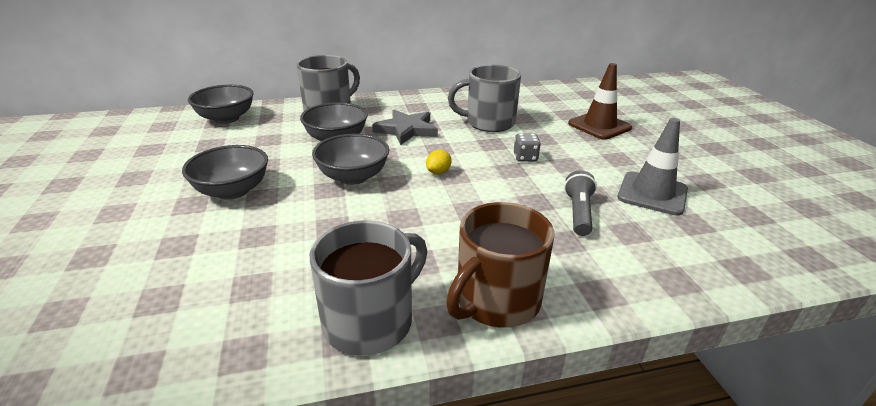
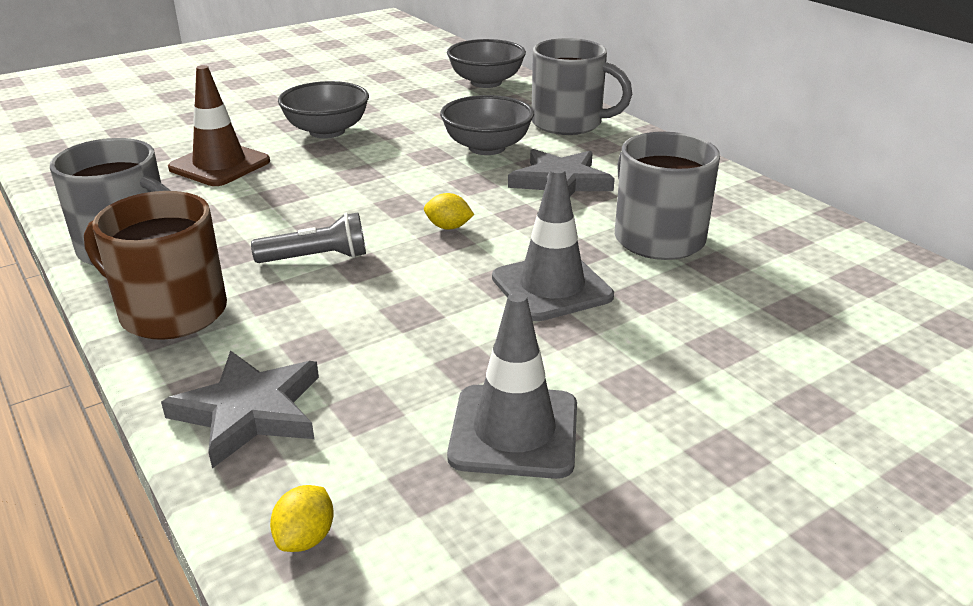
camera: 70 degrees right, 0 degrees up
grey bowl [312,134,389,185] -> none
grey dice [514,133,541,162] -> grey traffic cone [492,167,614,321]
grey flashlight [564,170,597,236] -> grey flashlight moved to [251,213,366,263]
brown traffic cone [568,63,632,140] -> brown traffic cone moved to [168,65,270,186]
none -> grey star [161,351,319,469]
none -> yellow lemon [270,485,334,552]

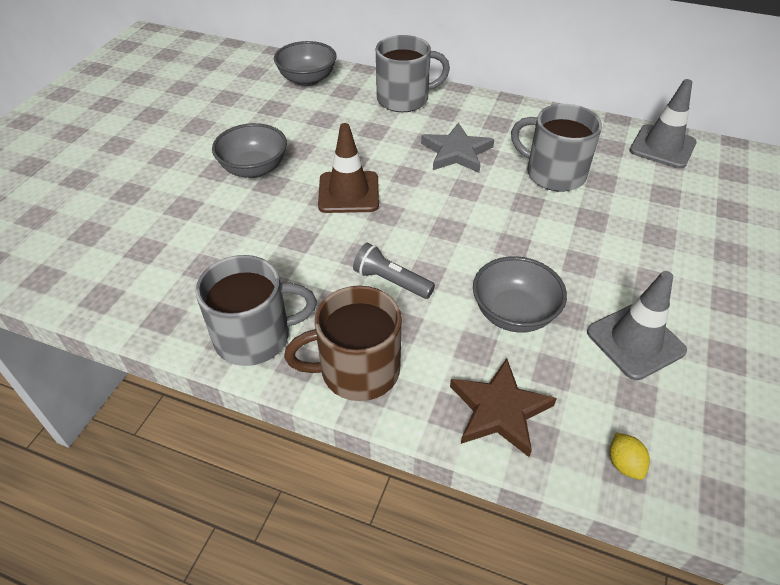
camera: 35 degrees left, 15 degrees up
grey star [161,351,319,469] -> brown star [450,358,557,457]
brown traffic cone [168,65,270,186] -> brown traffic cone moved to [318,123,379,213]
grey flashlight [251,213,366,263] -> grey flashlight turned 105 degrees counterclockwise [353,243,435,299]
yellow lemon [424,193,474,230] -> none
grey bowl [440,95,534,155] -> grey bowl moved to [473,256,567,333]
grey traffic cone [492,167,614,321] -> grey traffic cone moved to [630,79,697,169]

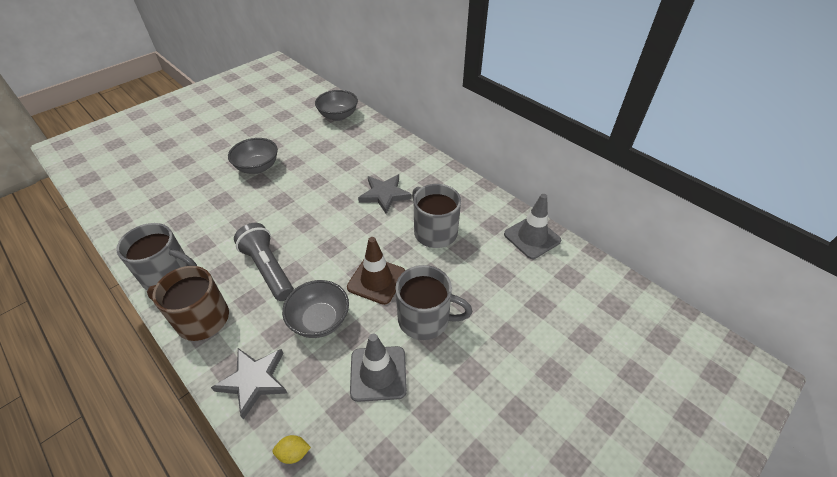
camera: 25 degrees right, 0 degrees up
brown traffic cone [318,123,379,213] -> brown traffic cone moved to [347,237,405,305]
grey flashlight [353,243,435,299] -> grey flashlight [234,223,294,301], size x1.56
grey mug [376,35,450,112] -> grey mug moved to [395,265,472,340]
brown star [450,358,557,457] -> grey star [211,348,287,420]
yellow lemon [610,432,650,480] -> yellow lemon turned 75 degrees clockwise [272,435,311,464]

